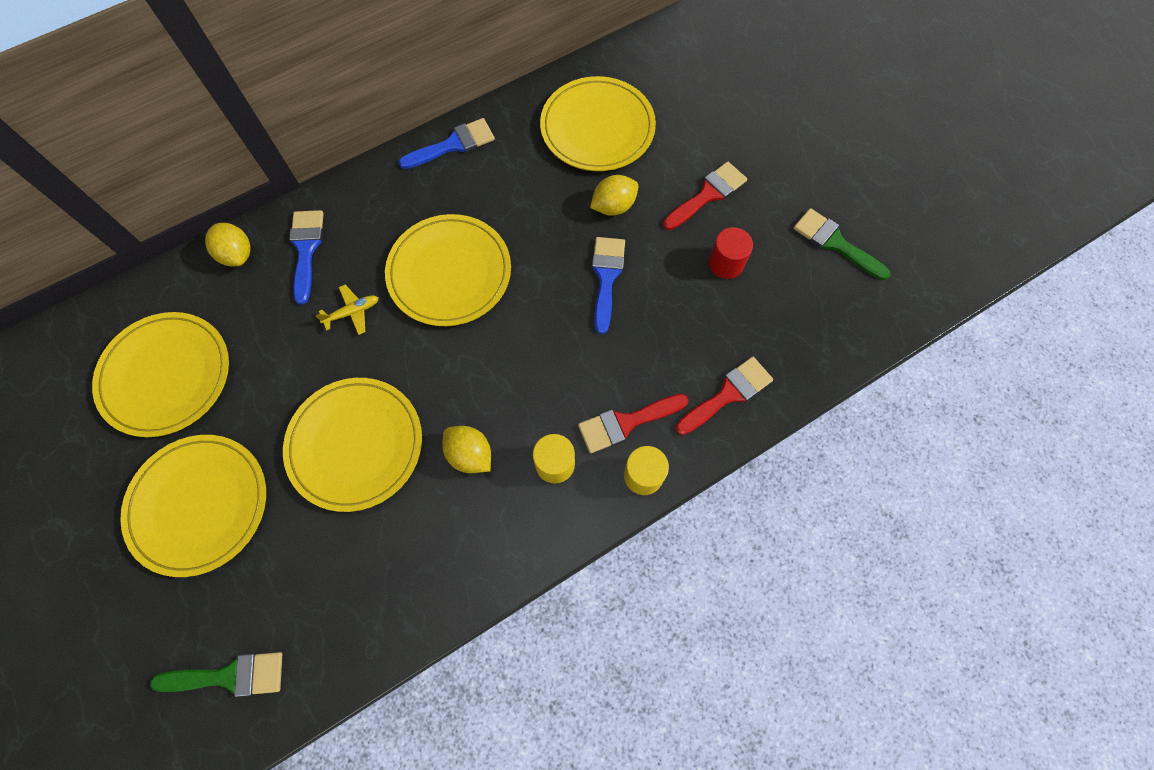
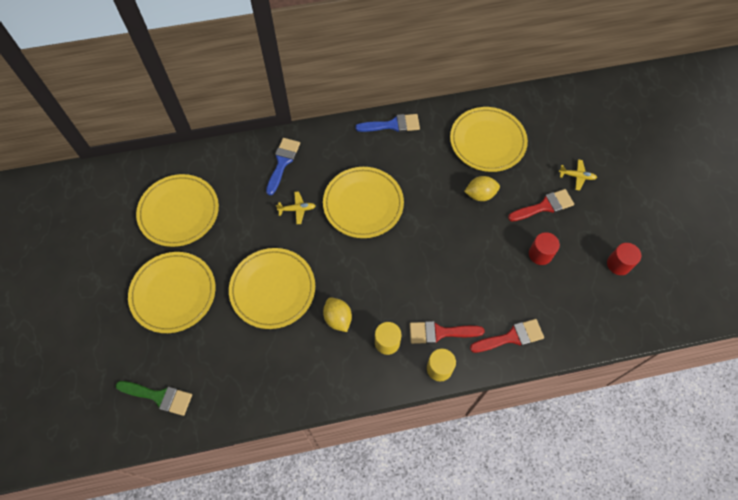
camera: 20 degrees right, 5 degrees down
yellow lemon [205,223,251,267] -> none
blue brush [592,237,625,334] -> none
green brush [793,208,891,280] -> red cylinder [607,243,641,275]
none -> yellow plane [559,159,597,191]

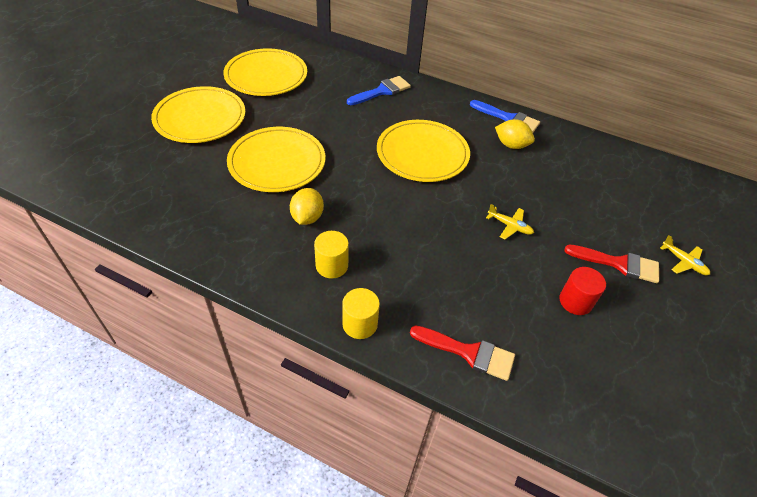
camera: 35 degrees right, 15 degrees down
green brush [116,381,192,416] -> none
yellow plane [276,191,316,224] -> yellow plane moved to [486,204,534,239]
red brush [410,321,485,344] -> none
yellow plate [450,107,528,172] -> none
yellow lemon [464,176,500,201] -> yellow lemon moved to [495,119,535,149]
red cylinder [607,243,641,275] -> none

